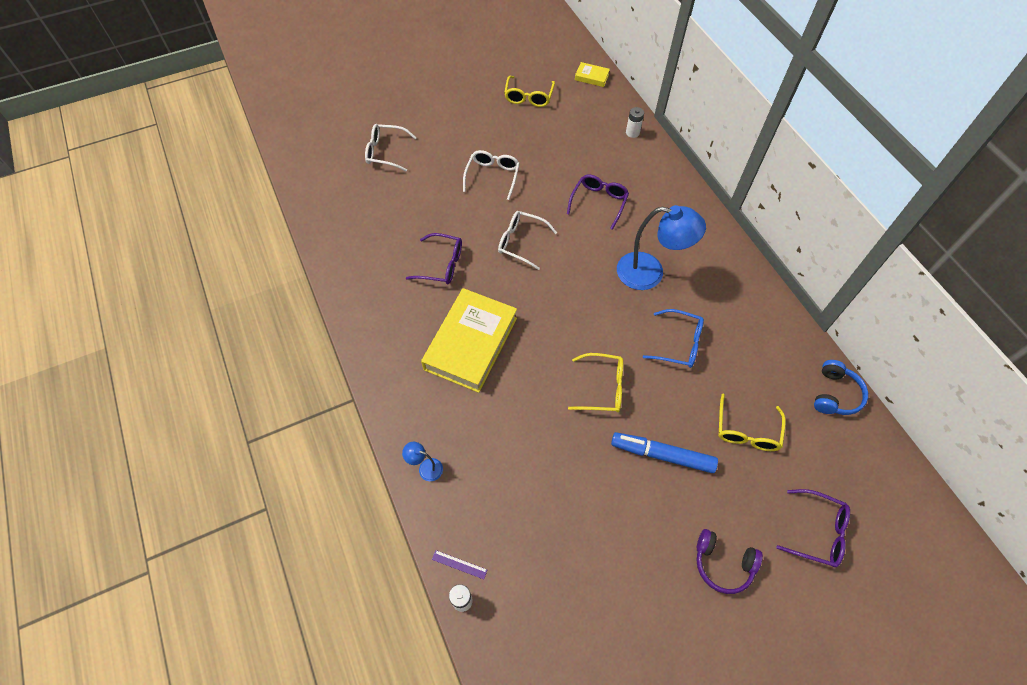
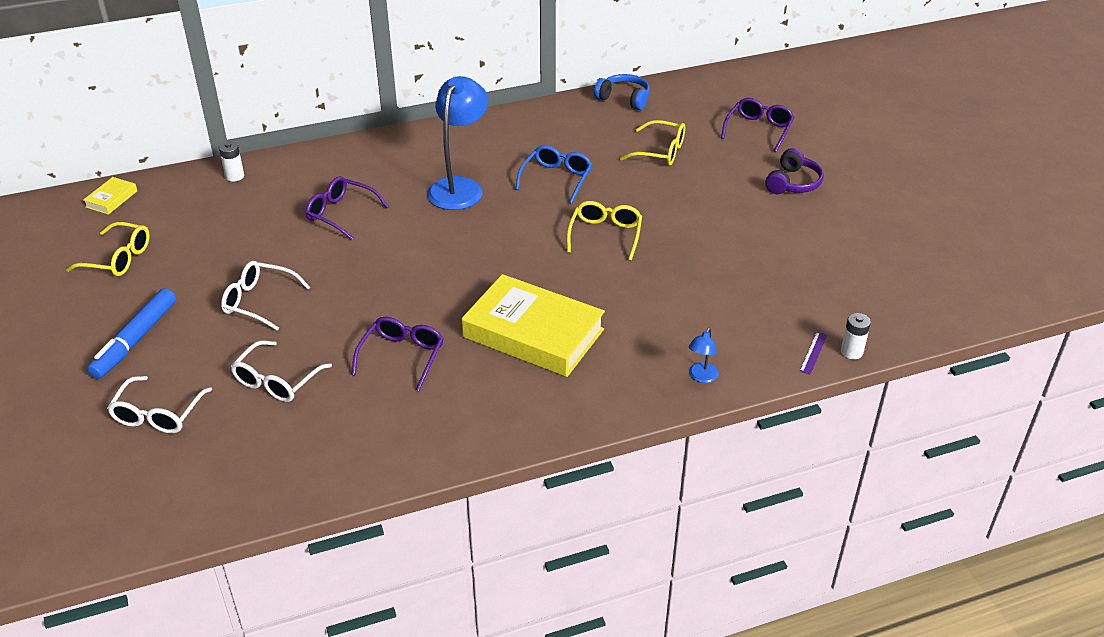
camera: 85 degrees left, 20 degrees down
white glasses [498,211,557,270] -> white glasses moved to [230,340,332,402]
blue marker [611,432,718,473] -> blue marker moved to [87,288,176,379]

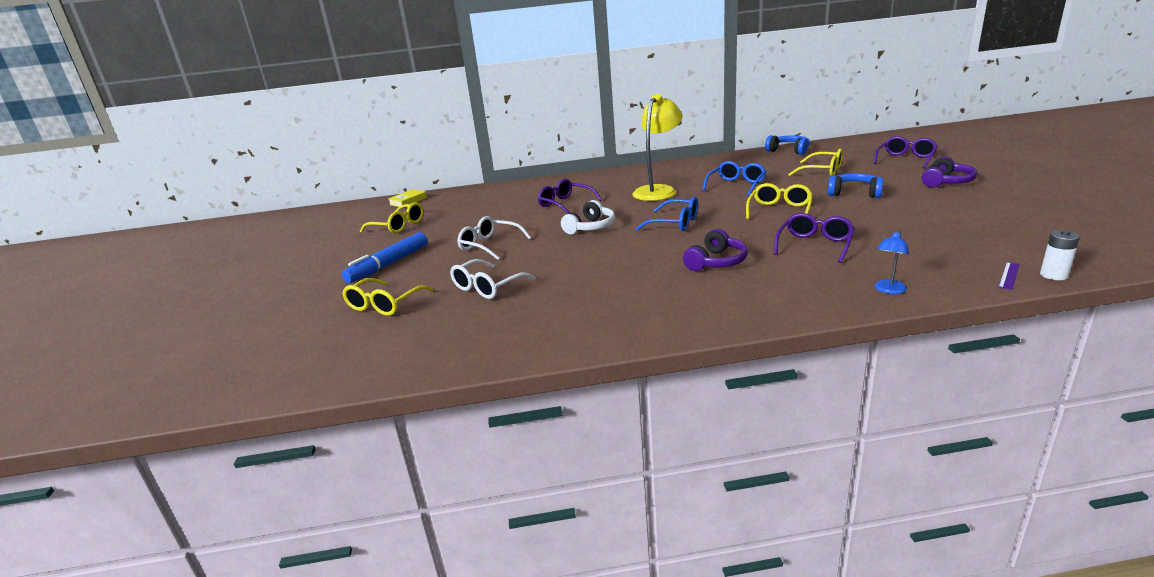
camera: 15 degrees right, 15 degrees down
white glasses [107,376,212,433] -> yellow glasses [342,278,434,316]
white battery [219,141,244,182] -> none
purple glasses [352,317,444,391] -> purple glasses moved to [774,213,855,263]
blue lamp [427,76,488,210] -> yellow lamp [632,94,683,201]
yellow book [462,274,605,377] -> purple headphones [683,229,748,271]
none -> white headphones [561,200,615,234]
none -> blue glasses [636,196,698,231]
none -> blue headphones [828,173,884,198]

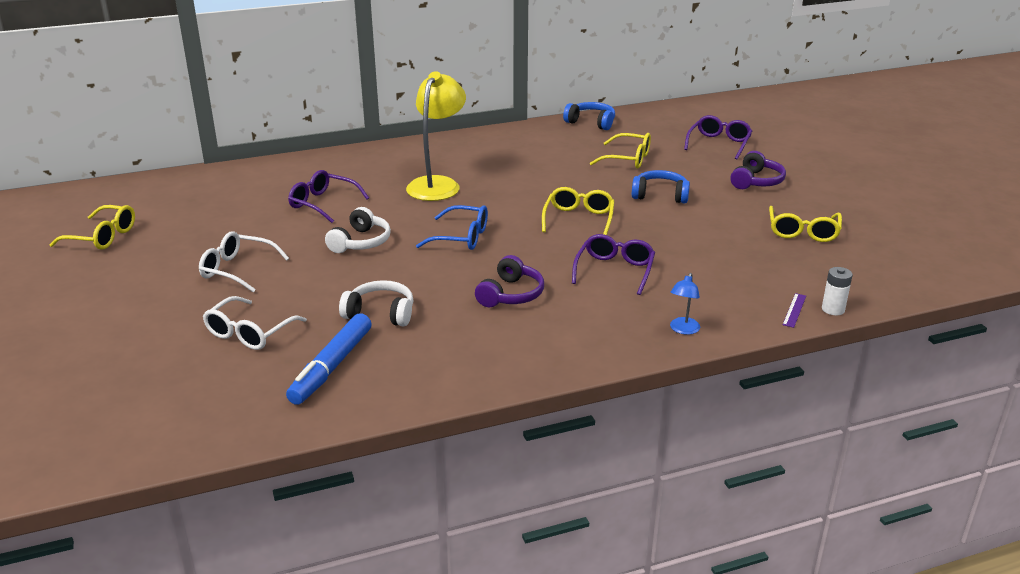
camera: 15 degrees left, 5 degrees up
blue marker [342,232,427,283] -> blue marker moved to [286,314,372,405]
yellow glasses [342,278,434,316] -> yellow glasses moved to [769,206,842,242]
yellow book [388,189,427,207] -> none
blue glasses [703,161,766,196] -> none
none -> white headphones [339,280,413,326]

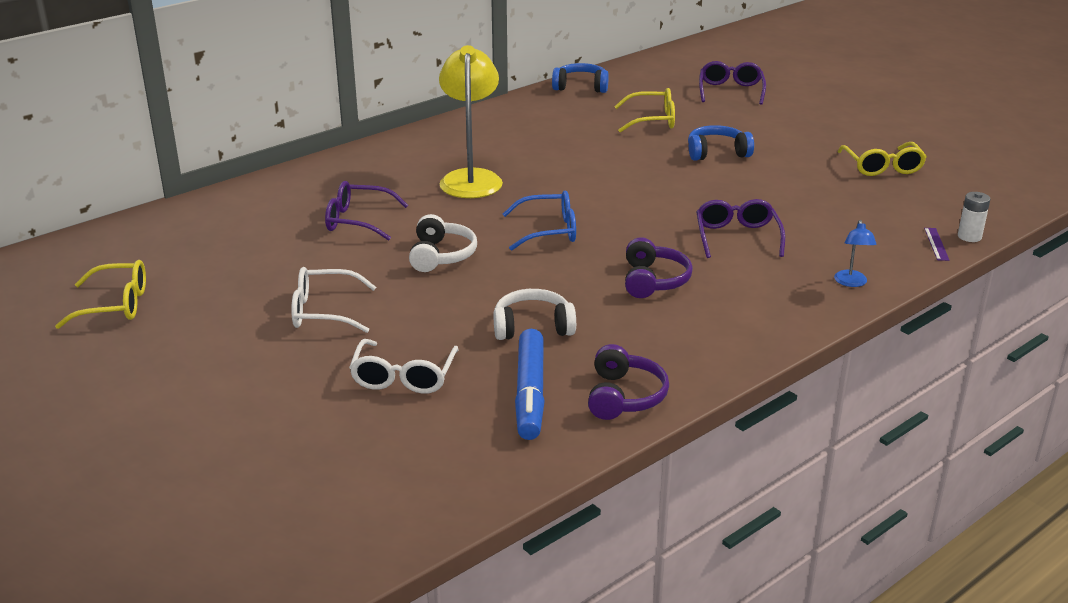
camera: 20 degrees left, 0 degrees up
yellow glasses [542,187,614,235] -> none
purple headphones [730,151,786,189] -> purple headphones moved to [588,344,669,420]

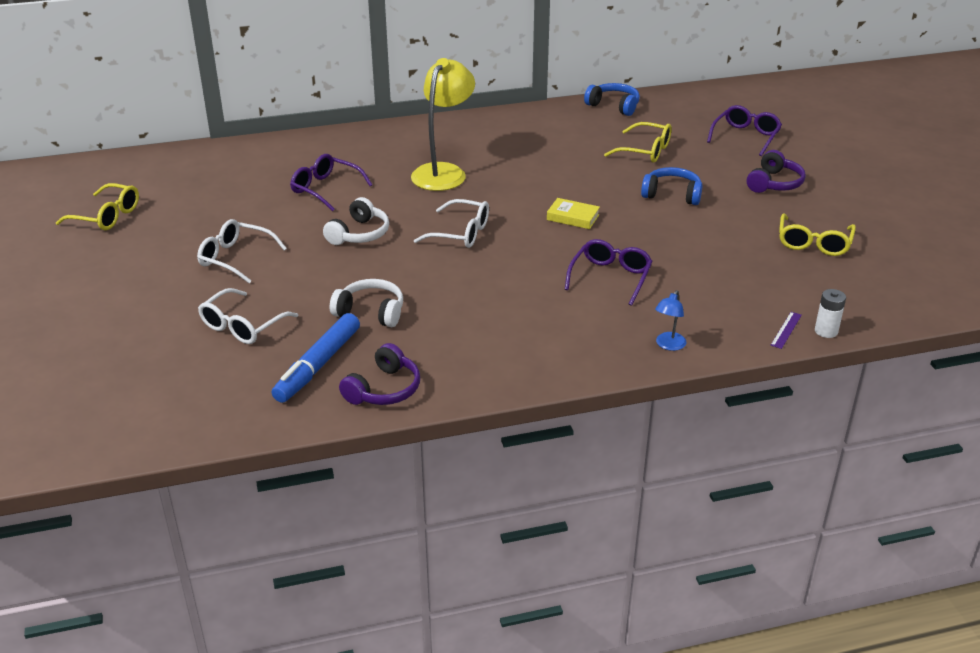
camera: 25 degrees right, 5 degrees up
blue glasses [503,191,576,251] -> white glasses [414,199,489,248]
purple headphones [625,237,693,298] -> purple headphones moved to [747,150,806,193]
none -> yellow book [547,198,600,229]

